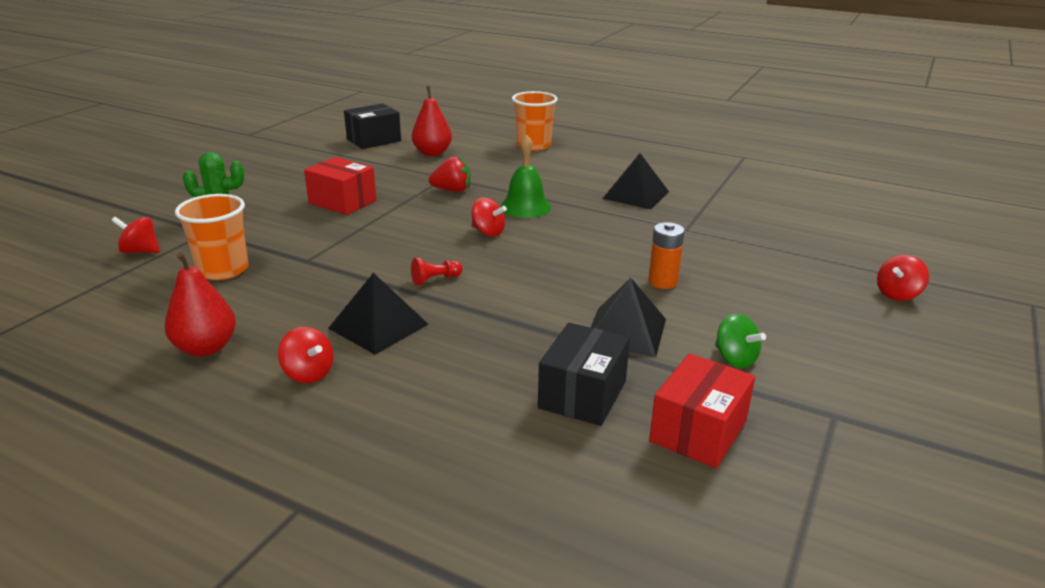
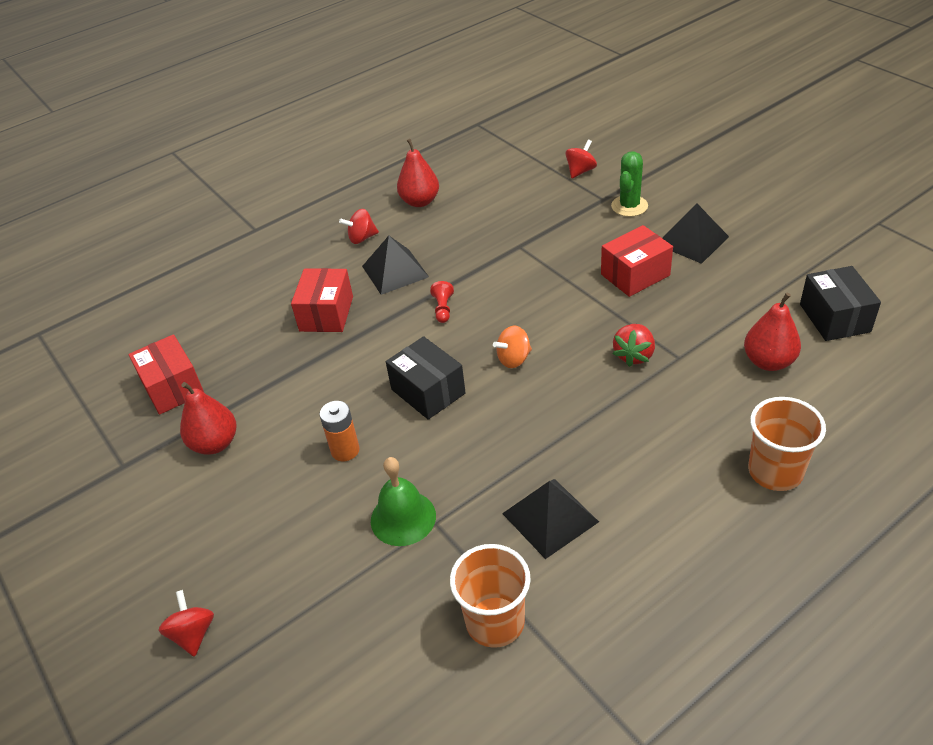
camera: 120 degrees right, 15 degrees up
orange cup [175,194,249,280] -> orange cup moved to [450,544,531,648]
red spinning top [472,197,507,237] -> orange spinning top [493,326,532,368]
green bell [500,135,551,218] -> green bell moved to [371,457,436,546]
black box [538,323,630,426] -> black box moved to [386,336,466,420]
black pyramid [590,278,666,357] -> black pyramid moved to [662,203,729,264]
green spinning top [715,314,766,368] -> red pear [180,382,237,454]
none -> red box [291,268,353,332]

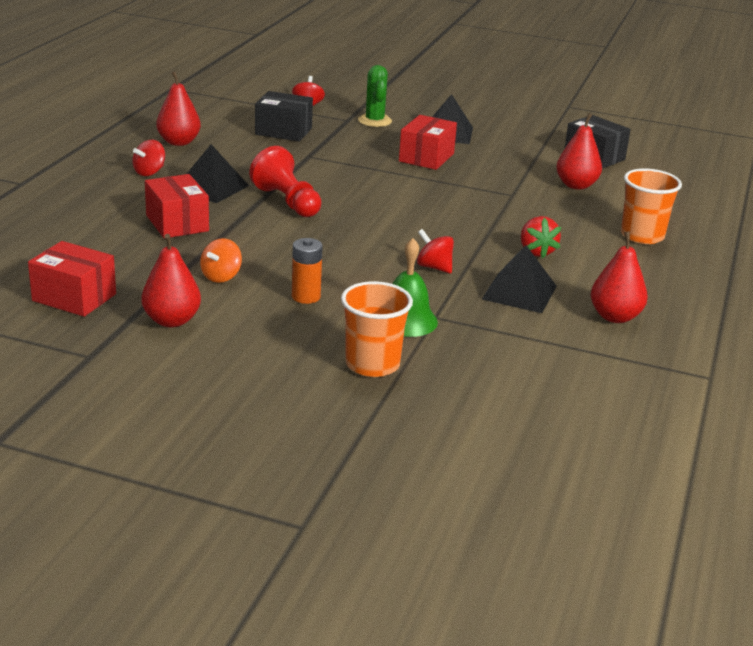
camera: 40 degrees left, 15 degrees down
red spinning top [158,590,214,657] -> red spinning top moved to [417,229,454,273]
black box [386,336,466,420] -> black box moved to [255,91,313,142]
red pawn [430,281,454,323] -> red pawn [249,146,321,217], size x2.05
orange cup [450,544,531,648] -> orange cup moved to [341,281,413,377]
orange spinning top [493,326,532,368] -> orange spinning top moved to [200,238,242,283]
red strawberry [613,324,655,367] -> red strawberry moved to [521,216,561,258]
none -> red pear [591,232,648,323]

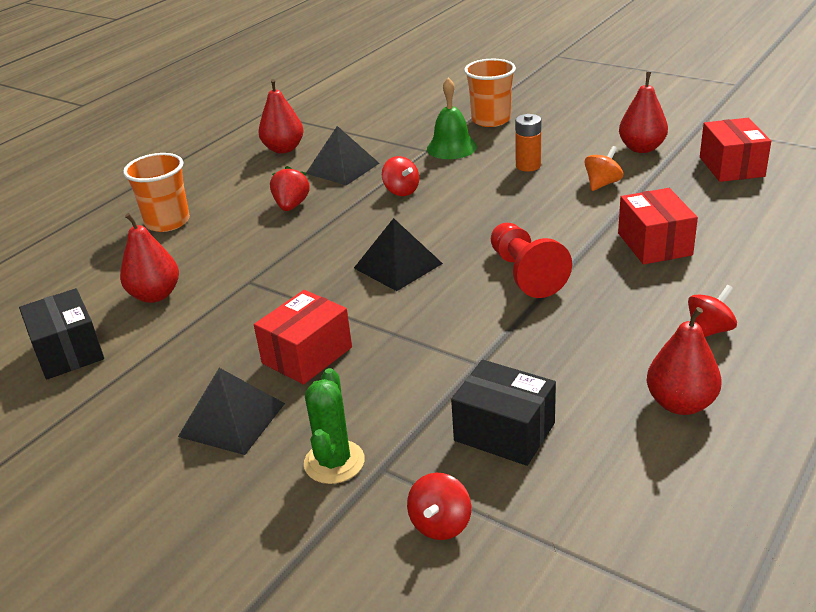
camera: 160 degrees left, 5 degrees up
red box [28,241,116,317] -> red box turned 45 degrees clockwise [700,118,771,182]
black pyramid [187,144,249,203] -> black pyramid moved to [354,218,443,291]

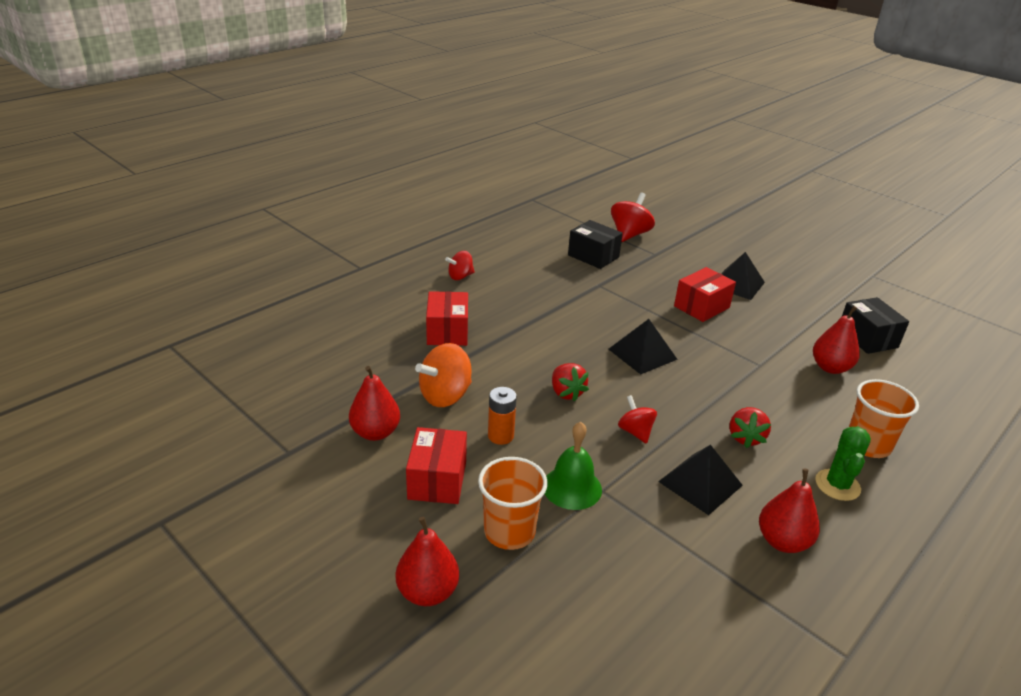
camera: 175 degrees left, 0 degrees up
green cactus [304,368,365,484] -> green cactus moved to [815,426,871,501]
red spinning top [407,473,471,540] -> red spinning top [611,192,655,242], size x1.65
red pawn [491,223,572,298] -> none
orange spinning top [585,146,623,191] -> orange spinning top [415,343,472,407], size x1.65
red pear [647,307,722,415] -> red pear moved to [396,517,459,606]
red box [700,118,771,182] -> red box moved to [406,427,467,504]
none -> red strawberry [552,363,589,402]

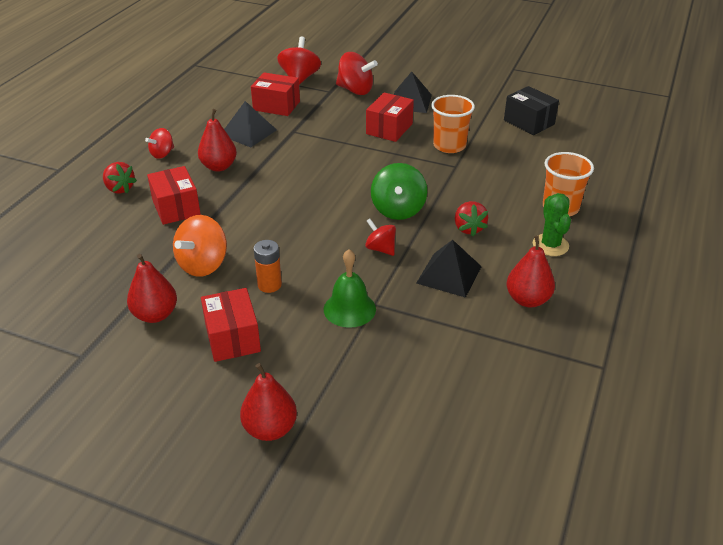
camera: 20 degrees left, 5 degrees up
orange cup [478,457,548,550] -> orange cup moved to [431,95,475,153]
red strawberry [552,363,589,402] -> red strawberry moved to [103,162,137,194]
black box [568,220,623,269] -> red box [251,72,300,116]
black pyramid [609,319,677,375] -> black pyramid moved to [224,101,277,147]
red pear [813,306,860,374] -> red pear moved to [198,109,237,171]
none -> red spinning top [336,52,378,95]
none -> green spinning top [371,163,427,220]

